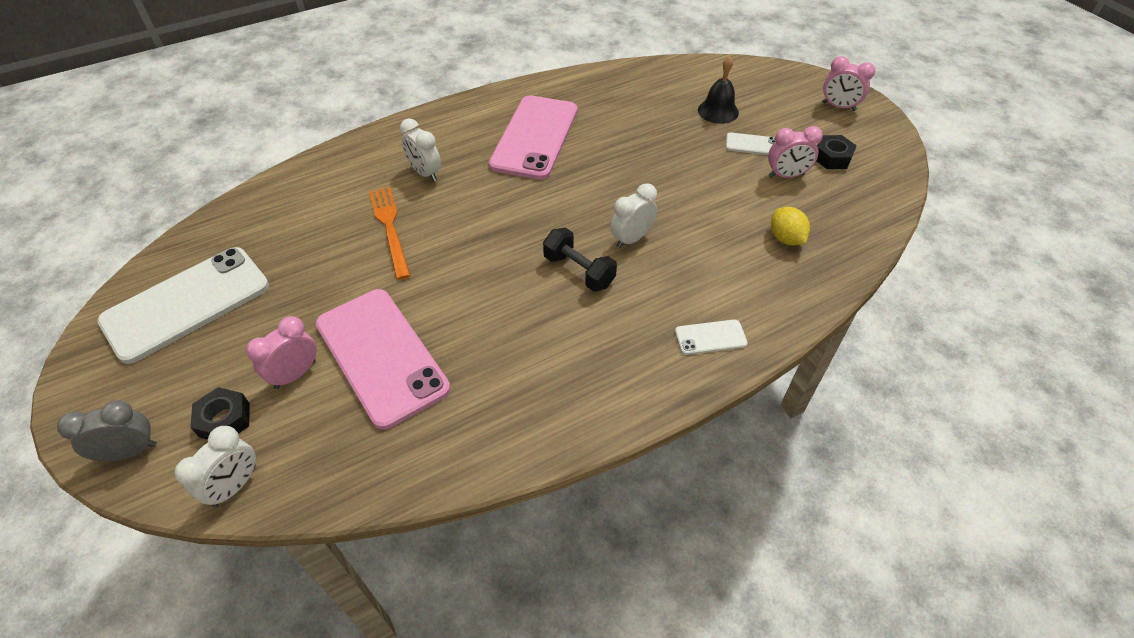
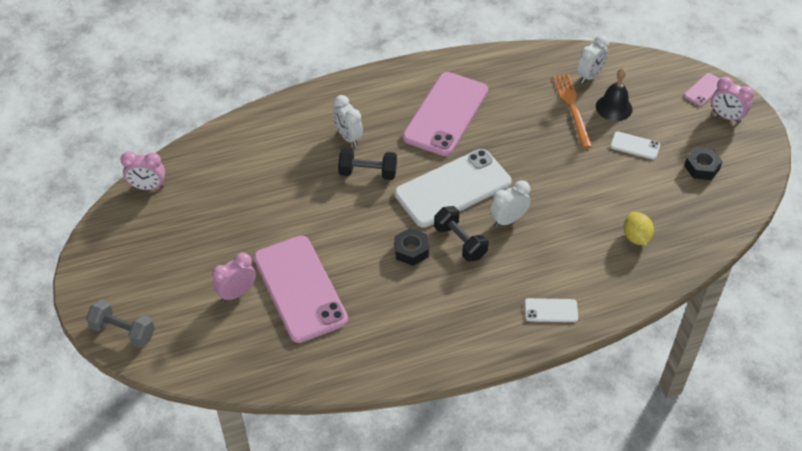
camera: 10 degrees right, 0 degrees up
grey clock [57,400,157,461] -> grey dumbbell [86,299,155,348]
white phone [97,247,269,364] -> white phone moved to [395,149,512,227]
white clock [174,426,256,507] -> white clock moved to [577,35,609,83]
black nut [190,387,250,440] -> black nut moved to [394,228,429,266]
orange fork [369,187,411,280] -> orange fork moved to [553,74,593,148]
pink clock [768,126,823,178] -> pink clock moved to [120,151,165,190]
none -> black dumbbell [338,148,397,180]
none -> pink phone [684,73,720,106]

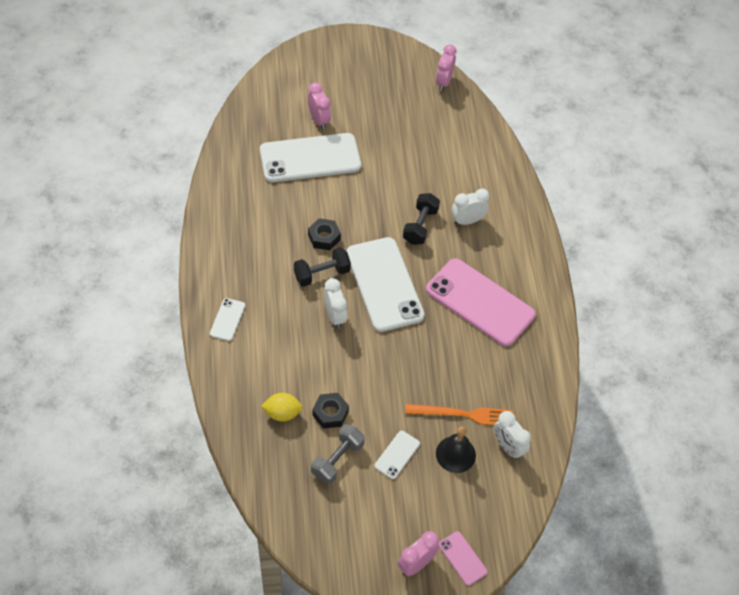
camera: 100 degrees right, 5 degrees up
grey dumbbell [86,299,155,348] -> grey dumbbell moved to [311,424,365,485]
pink phone [254,236,348,343] -> white phone [260,133,361,182]
black nut [684,147,723,180] -> black nut moved to [313,393,349,429]

